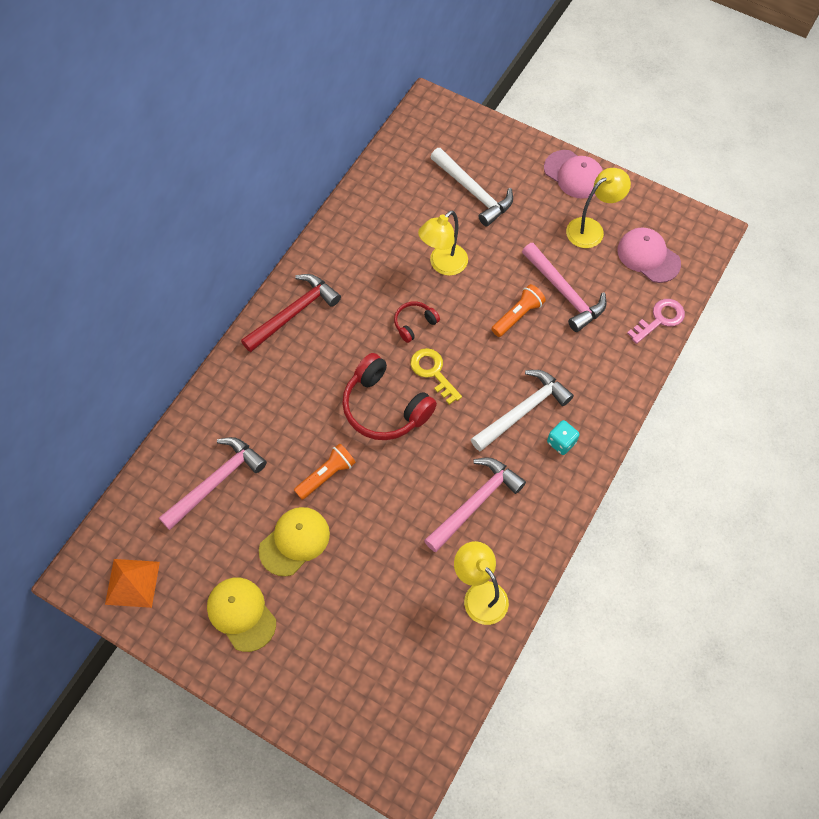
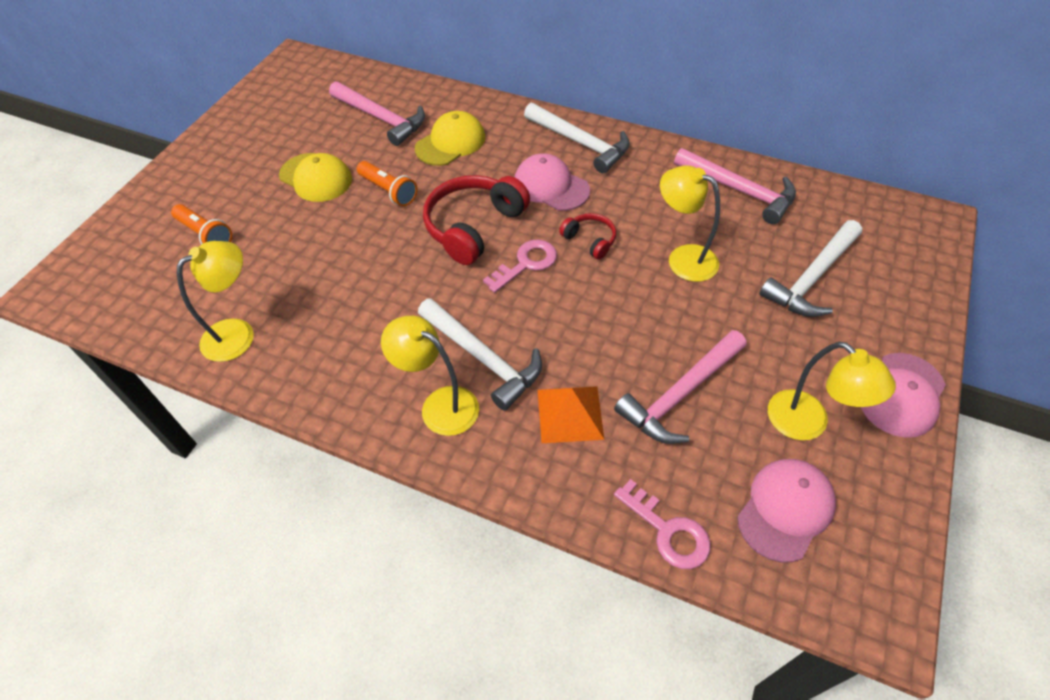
camera: 85 degrees right, 10 degrees down
orange pyramid [105,559,160,608] -> orange pyramid moved to [538,386,604,443]
yellow cap [207,577,276,652] -> yellow cap moved to [415,111,485,166]
red hammer [241,274,341,352] -> white hammer [524,103,630,173]
yellow key [410,348,462,405] -> pink key [483,239,557,293]
pink hammer [424,457,526,552] -> pink hammer moved to [674,148,796,224]
orange flashlight [491,284,546,337] -> orange flashlight moved to [171,204,232,244]
turquoise dice [547,420,580,455] -> yellow lamp [381,316,479,436]
none -> pink cap [515,153,590,211]

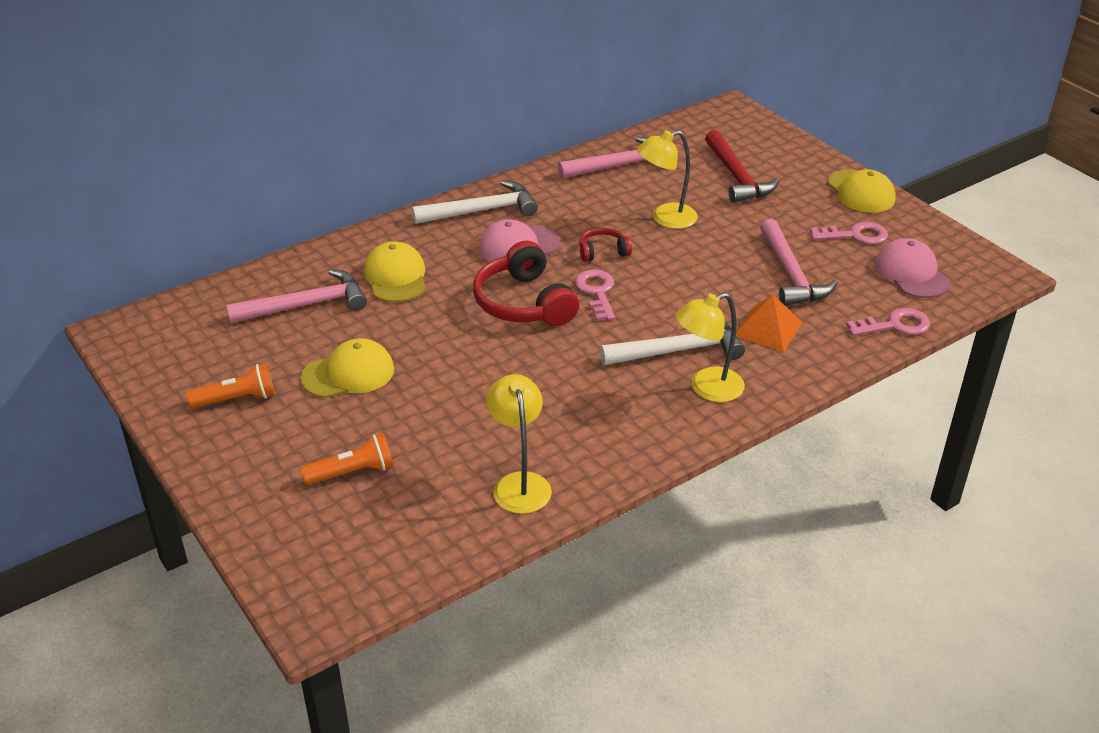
camera: 60 degrees left, 15 degrees down
orange flashlight [357,161,417,206] -> orange flashlight moved to [186,363,275,408]
white hammer [759,220,862,317] -> red hammer [705,130,780,203]
yellow lamp [768,342,896,440] -> pink key [810,222,888,245]
pink cap [861,353,946,438] -> yellow cap [827,169,896,213]

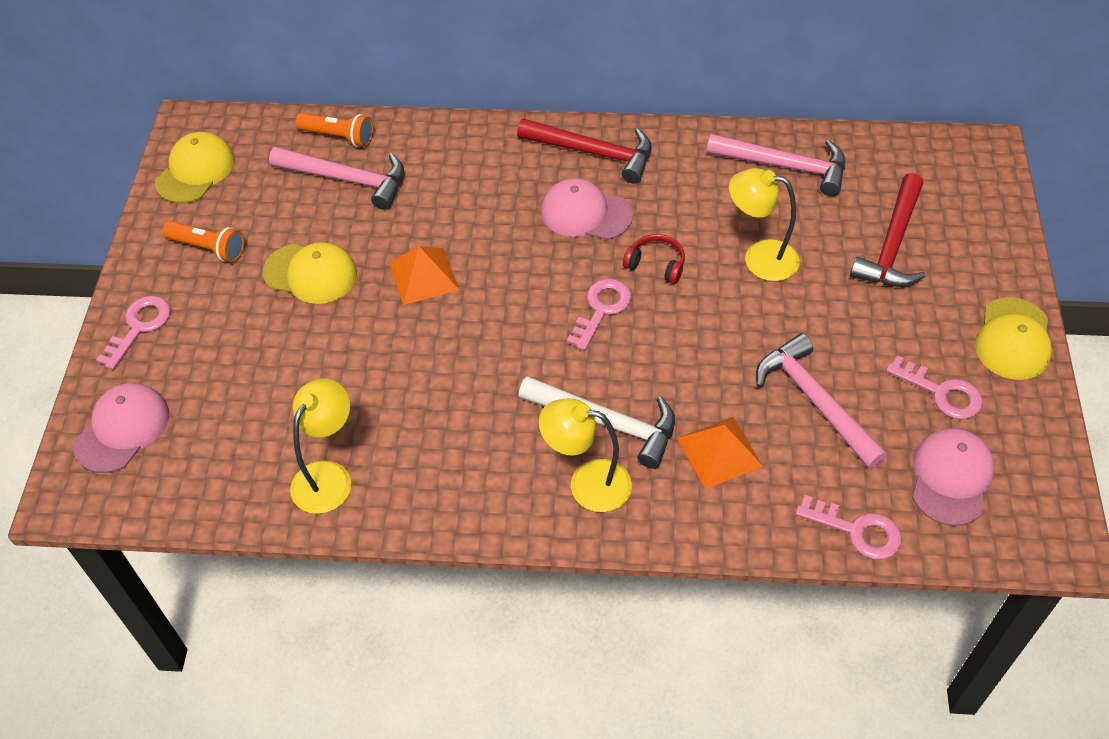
camera: 40 degrees right, 15 degrees up
orange flashlight [301,433,393,485] -> orange flashlight moved to [295,113,374,147]
yellow cap [364,241,426,302] -> yellow cap moved to [155,132,235,203]
white hammer [412,181,538,224] -> red hammer [517,118,652,184]
red headphones [473,240,579,326] -> none
pink hammer [760,219,838,306] -> pink hammer turned 120 degrees clockwise [756,333,887,469]
none -> pink cap [73,383,169,473]
none -> pink key [96,296,171,370]
none -> orange pyramid [389,246,459,305]

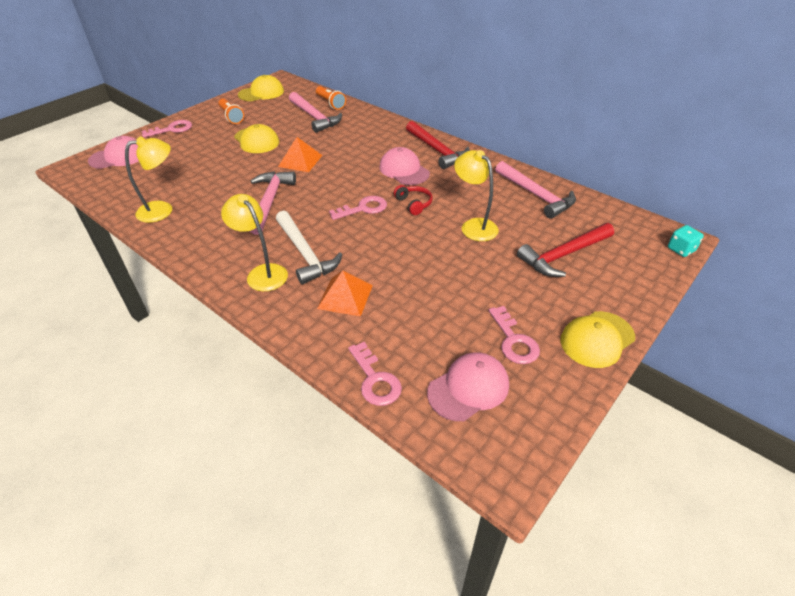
camera: 35 degrees right, 10 degrees down
pink hammer [756,333,887,469] -> pink hammer moved to [250,171,296,235]
none -> turquoise dice [668,225,704,257]

